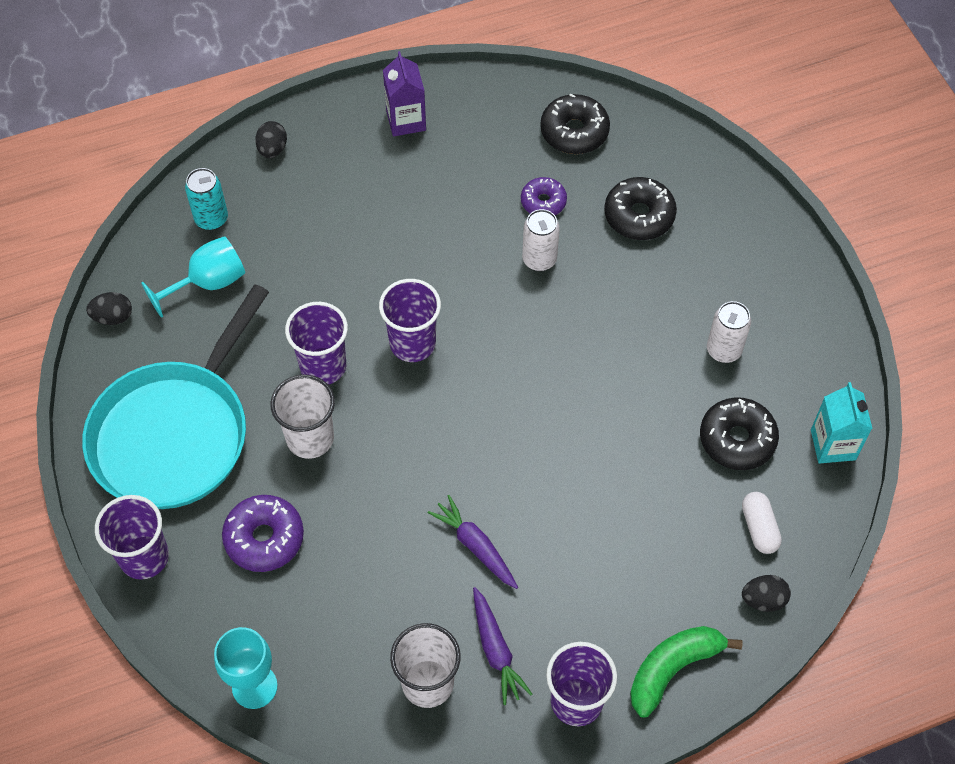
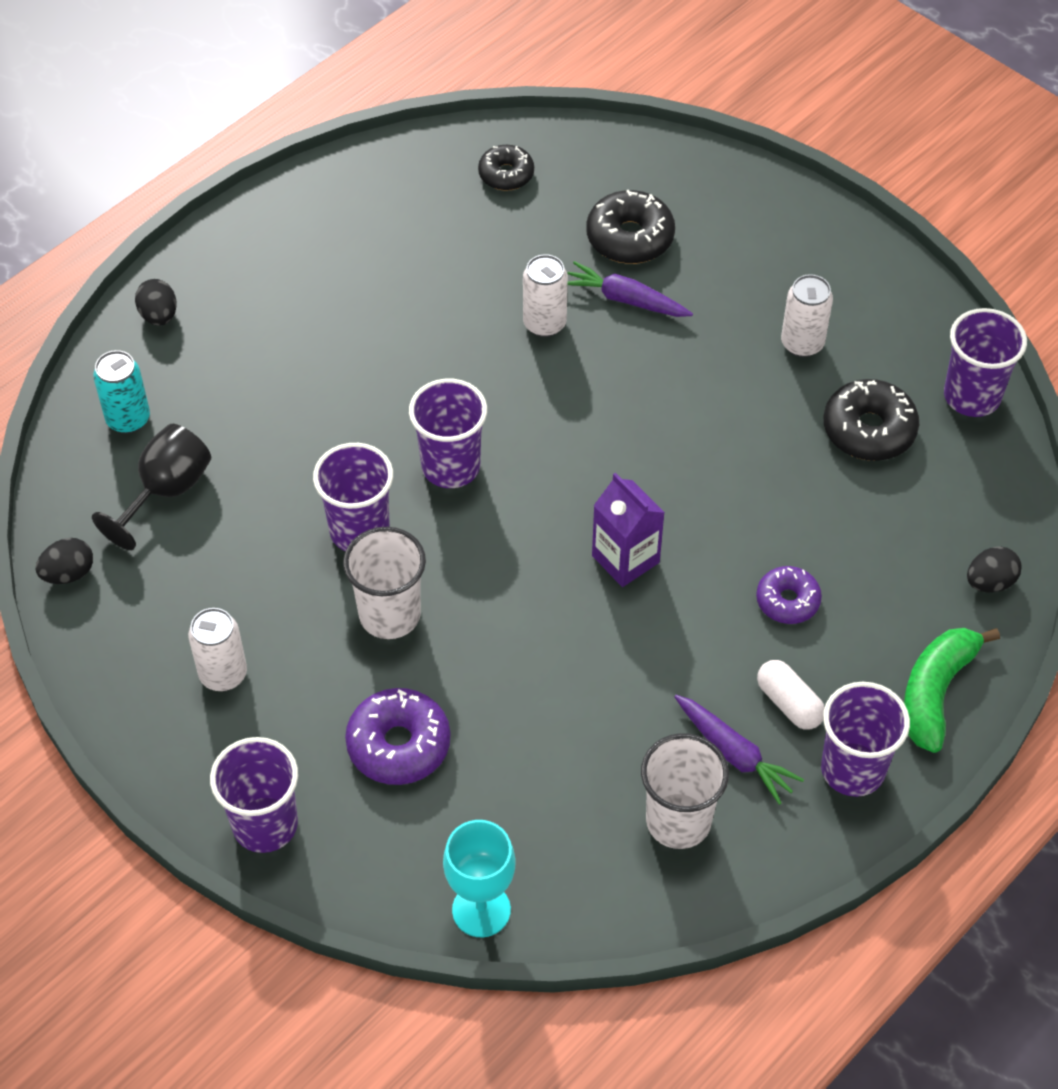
camera: 25 degrees left, 5 degrees down
turquoise pan [82,284,269,509] -> white can [188,608,247,691]
turquoise goblet [141,236,245,318] -> black goblet [92,424,211,550]
purple carton [383,51,426,137] -> purple carton moved to [592,473,665,587]
purple carrot [428,495,518,589] -> purple carrot moved to [568,261,693,317]
purple donut [521,177,567,215] -> purple donut moved to [756,566,822,624]
black donut [540,93,610,154] -> black donut [478,145,534,191], size x0.65
white capsule [742,492,782,554] -> white capsule moved to [757,660,825,729]
turquoise carton [811,382,873,464] -> purple cup [944,308,1027,417]

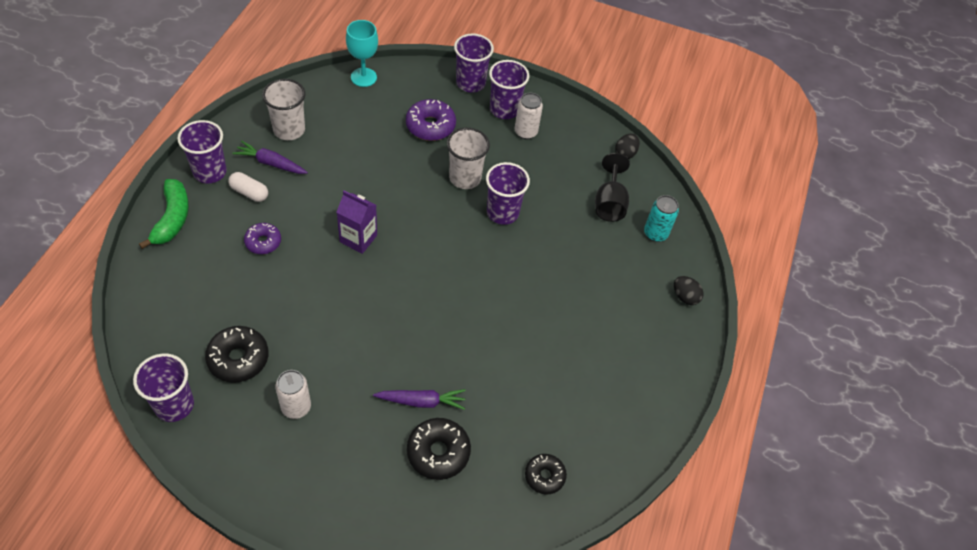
camera: 150 degrees right, 0 degrees up
purple cup [409,379,487,488] -> purple cup moved to [489,60,529,119]
white can [523,254,568,337] -> none
black egg [967,546,1022,593] -> none

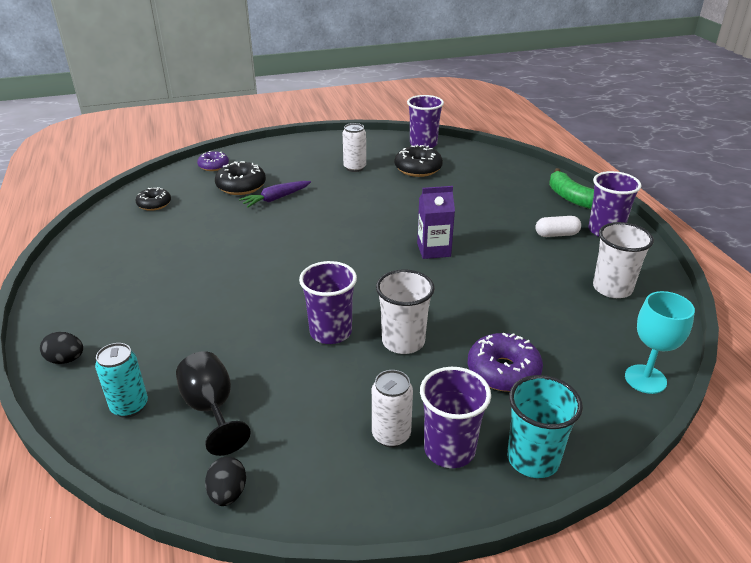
camera: 150 degrees right, 20 degrees down
purple carrot [233,141,308,174] -> none
purple donut [244,223,281,254] -> purple donut moved to [197,151,229,171]
purple cup [454,34,494,93] -> turquoise cup [507,375,583,478]

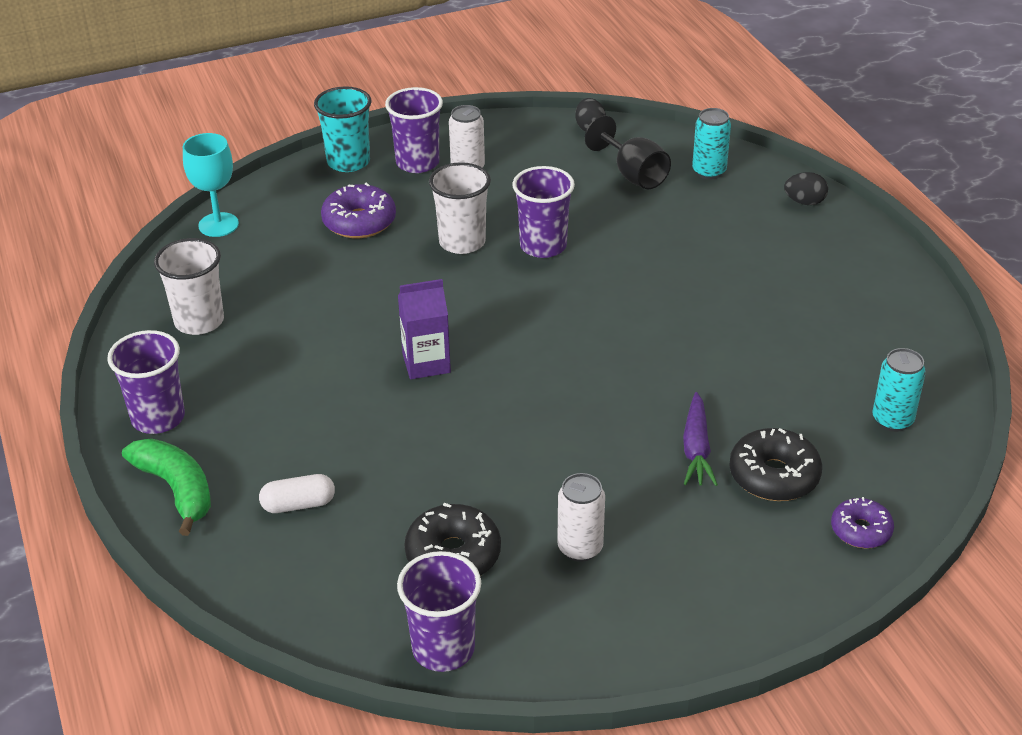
camera: 175 degrees right, 5 degrees up
black donut [136,187,171,211] -> turquoise can [872,348,926,432]
purple carrot [239,181,311,208] -> purple carrot turned 135 degrees clockwise [683,392,718,486]
white capsule [535,216,581,237] -> white capsule moved to [259,474,335,513]

